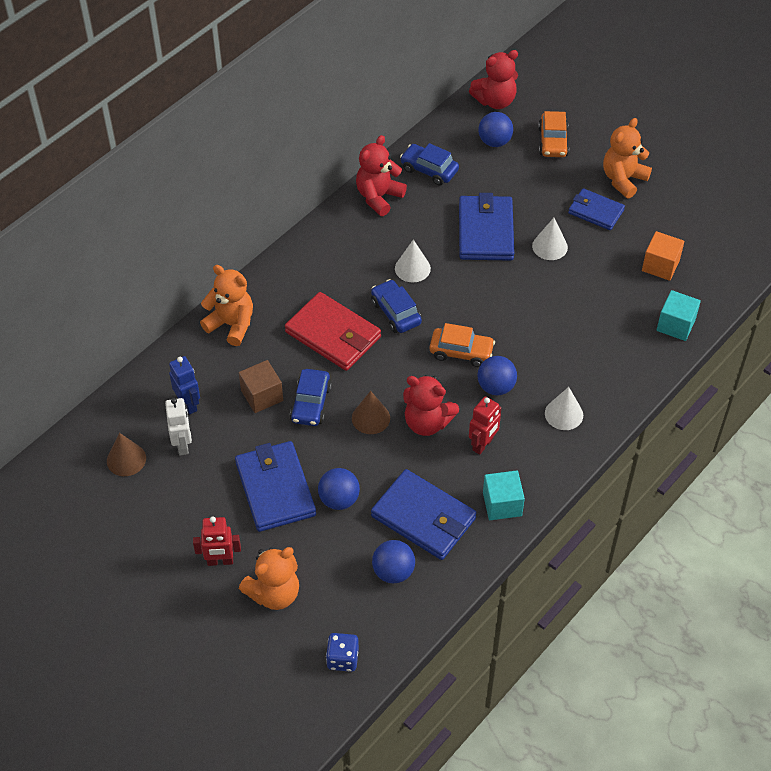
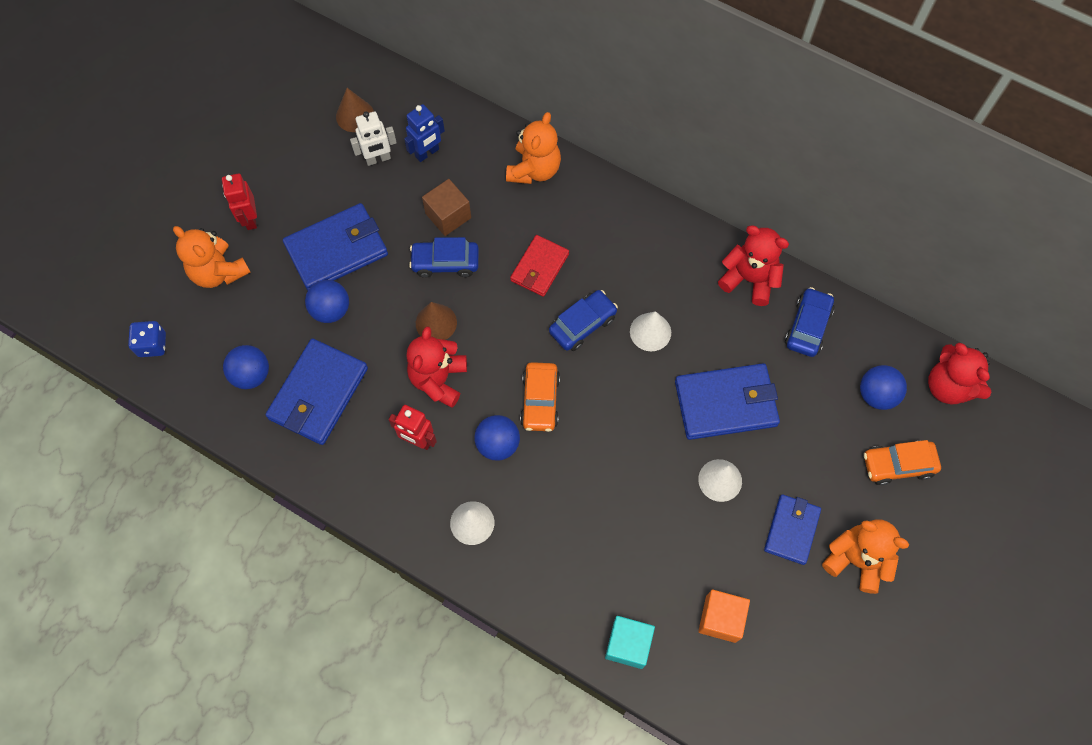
camera: 80 degrees right, 15 degrees up
red wallet [285,292,381,371] -> red wallet [510,235,569,297], size x0.63
turquoise cube [483,470,525,520] -> none

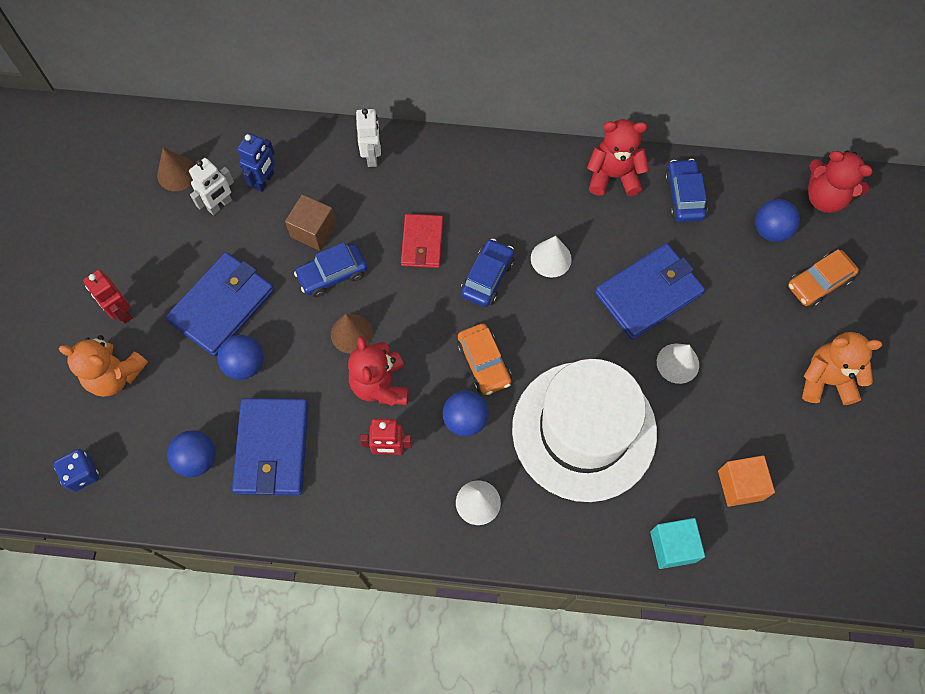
camera: 25 degrees left, 0 degrees up
orange teddy bear [506,112,561,184] -> white robot [356,108,381,167]
blue wallet [764,494,821,565] -> none
none -> white hat [512,359,657,502]

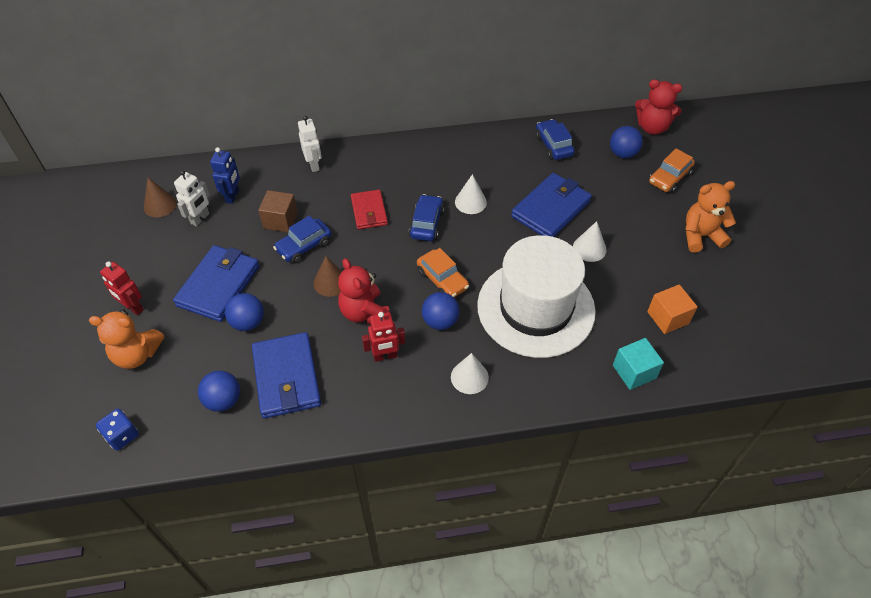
camera: 15 degrees left, 15 degrees down
red teddy bear [587,119,649,196] -> none

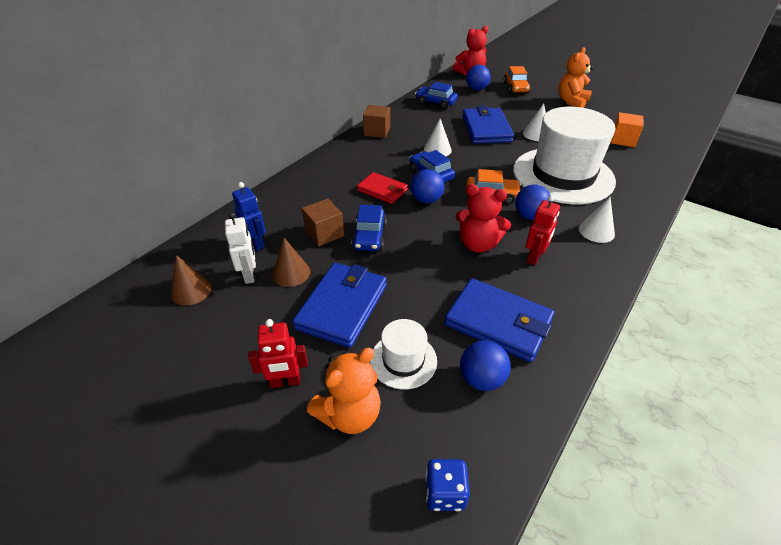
camera: 45 degrees left, 10 degrees down
blue wallet [173,245,259,322] -> blue wallet turned 45 degrees clockwise [292,263,387,348]
blue ball [225,293,264,331] -> blue ball moved to [411,169,444,204]
white robot [298,116,322,172] -> none
brown cone [314,256,342,297] -> brown cone moved to [272,238,310,287]
turquoise cube [613,338,664,390] -> none
none -> brown cube [363,105,390,138]
none -> white hat [370,319,437,389]

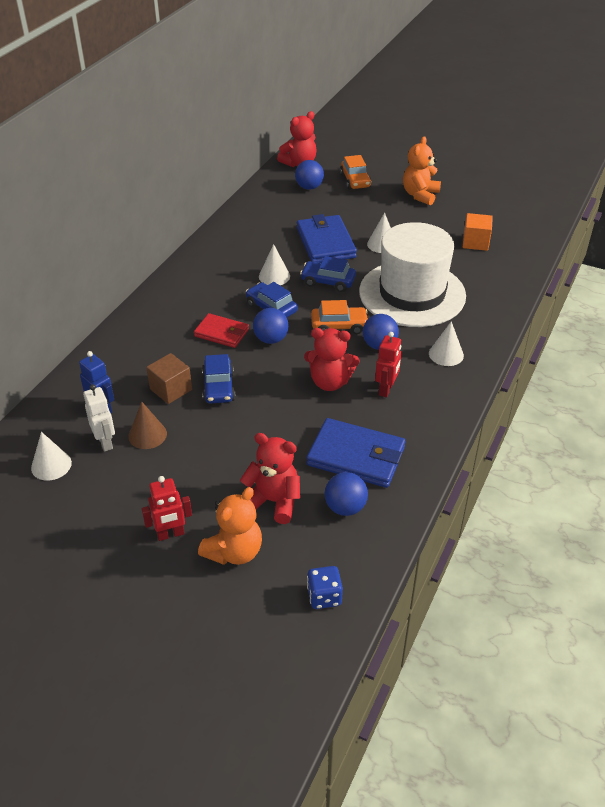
camera: 10 degrees left, 0 degrees up
brown cone [171,255,212,306] -> white cone [31,432,72,481]
blue wallet [292,263,387,348] -> none
brown cube [363,105,390,138] -> none
white hat [370,319,437,389] -> red teddy bear [240,433,300,524]
blue car [415,82,458,109] -> blue car moved to [300,256,356,292]

